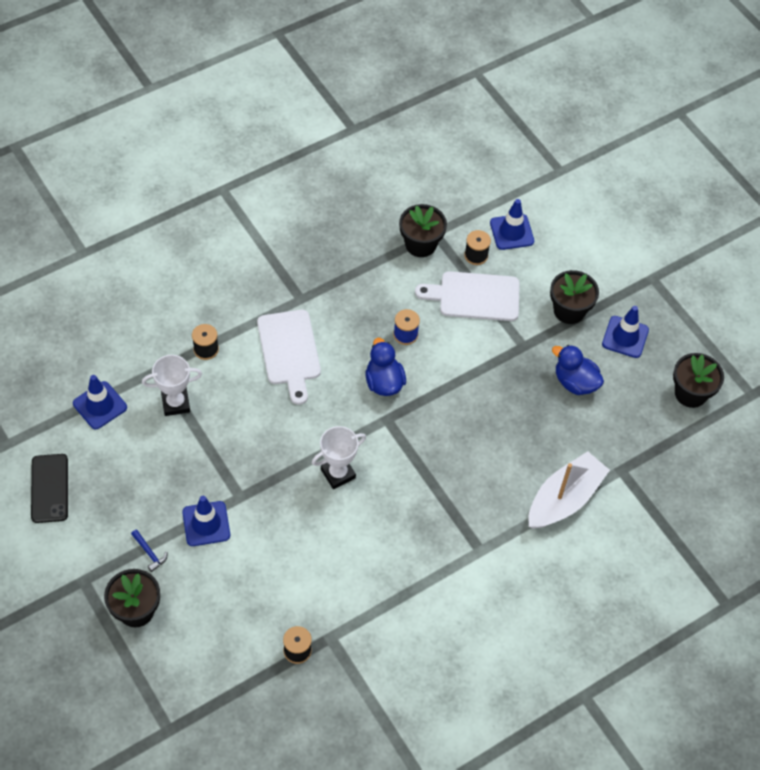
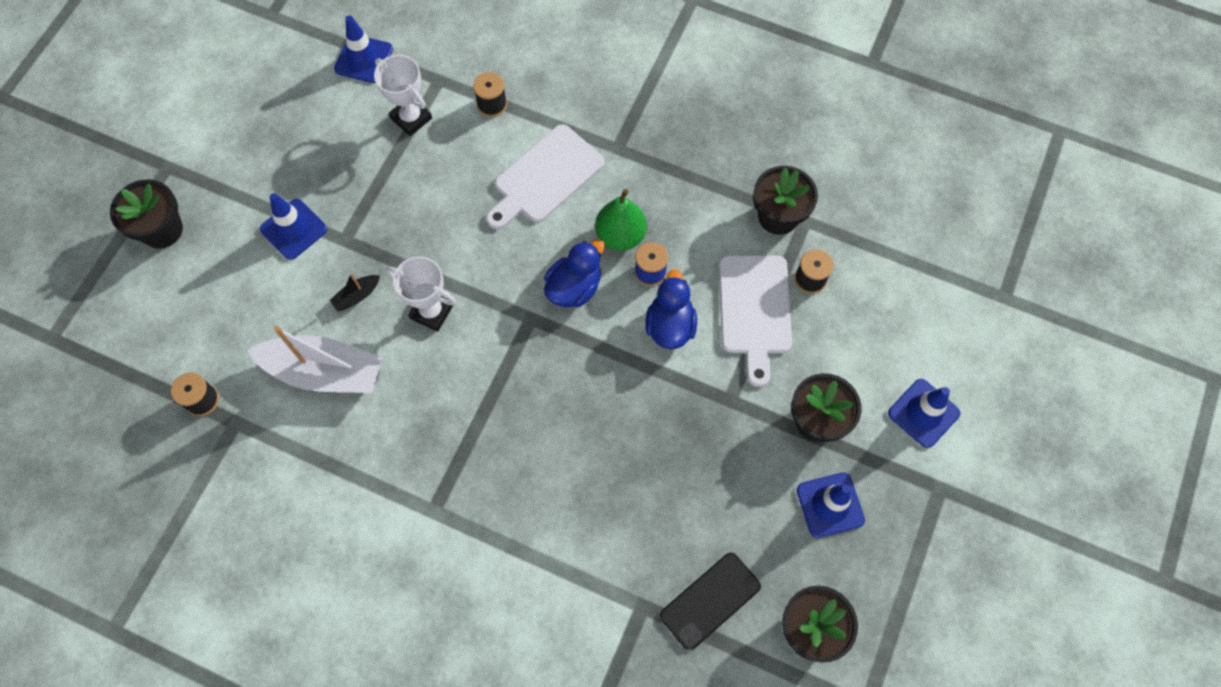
camera: 60 degrees right, 10 degrees up
black phone [31,454,68,523] -> black phone moved to [660,553,761,650]
blue hammer [131,529,167,572] -> none
white cutting board [415,271,520,321] -> white cutting board turned 150 degrees counterclockwise [719,255,792,387]
blue traffic cone [490,199,534,250] -> blue traffic cone moved to [888,379,960,448]
white boat [528,451,610,529] -> white boat moved to [247,326,383,393]
blue duck [552,345,604,395] -> blue duck moved to [645,269,697,349]
none -> black boat [330,273,380,312]
none -> green pear [595,189,647,251]

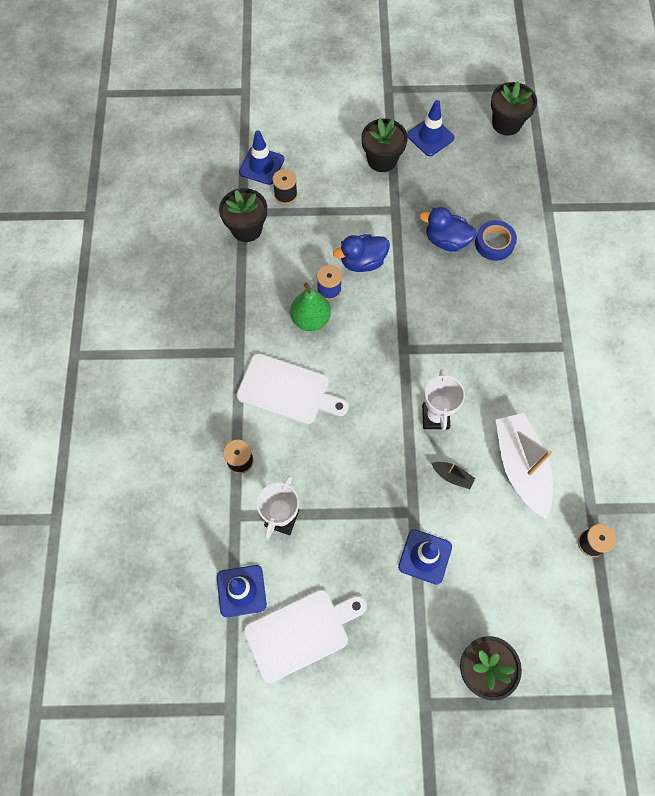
camera: 115 degrees left, 0 degrees up
blue duck [544,239,605,307] -> blue duck moved to [420,207,477,252]
black phone [660,553,761,650] -> none
white cutting board [719,255,792,387] -> white cutting board moved to [244,590,367,683]
blue traffic cone [888,379,960,448] -> blue traffic cone moved to [239,130,284,185]
none -> blue tape [475,220,517,261]

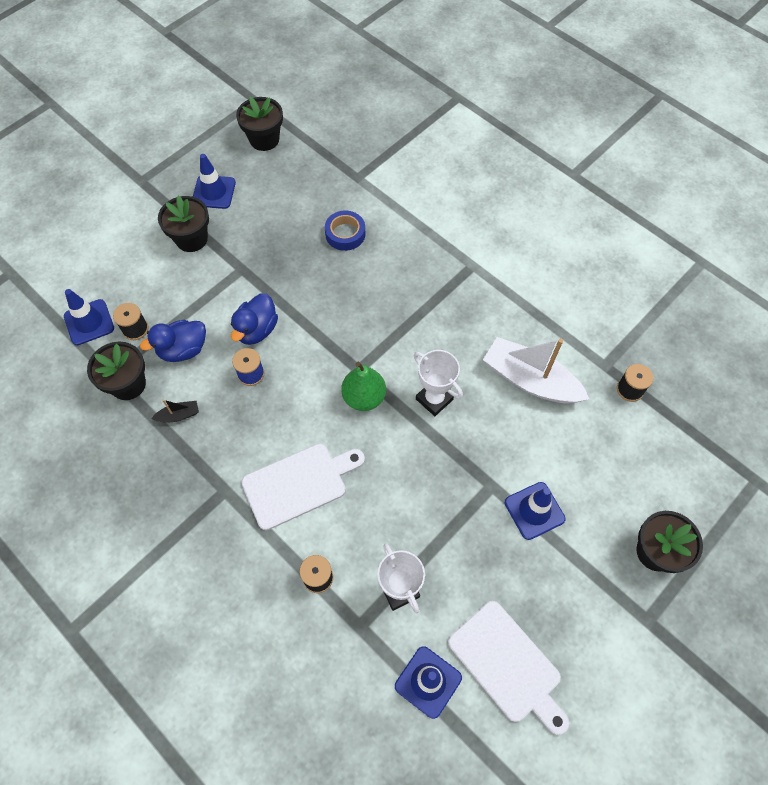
camera: 45 degrees left, 5 degrees down
white cutting board [244,590,367,683] -> white cutting board turned 120 degrees clockwise [448,601,569,735]
green pear [290,283,331,331] -> green pear moved to [341,362,386,411]
blue duck [420,207,477,252] -> blue duck moved to [140,320,206,362]
black boat [431,462,475,489] -> black boat moved to [151,399,199,422]

